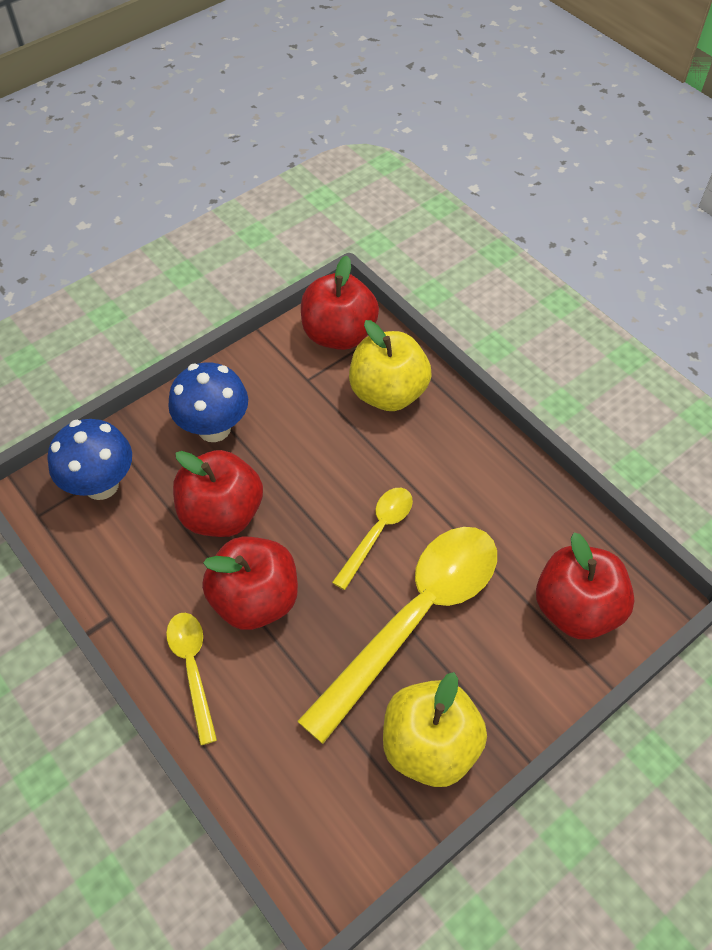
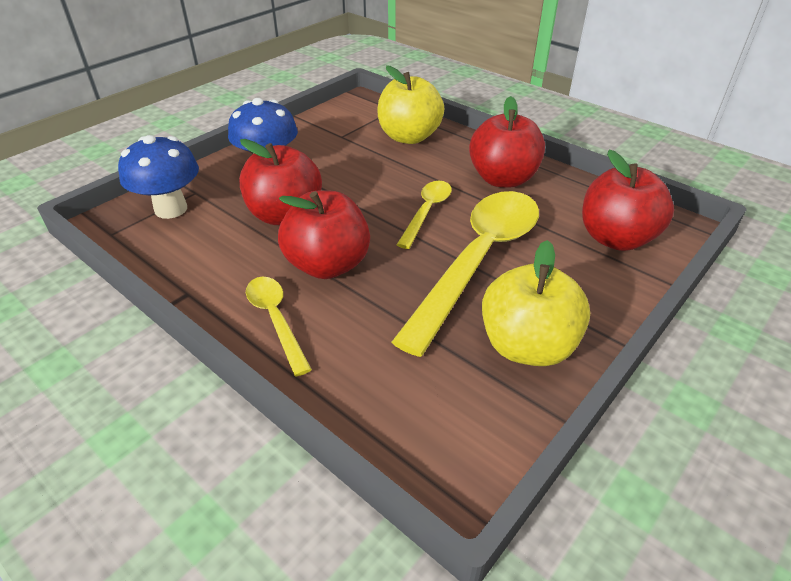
camera: 10 degrees left, 15 degrees down
red apple [301,256,379,350] -> red apple moved to [469,96,545,187]

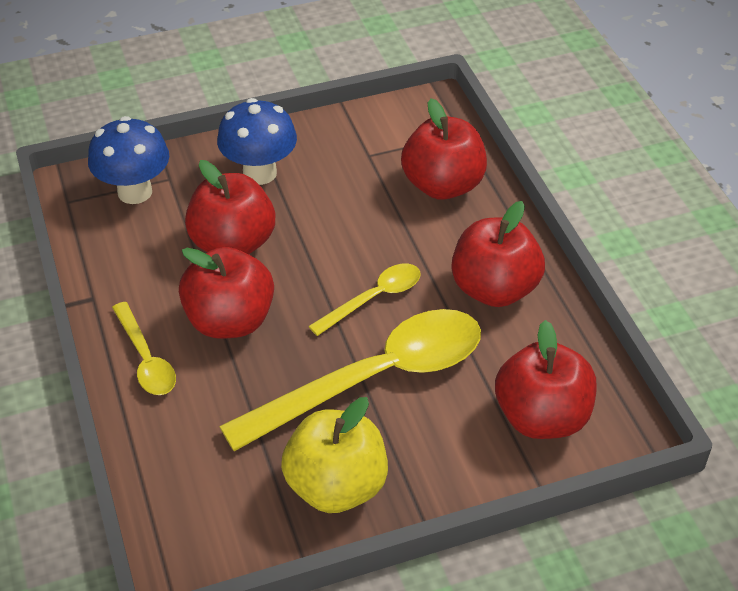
camera: 30 degrees right, 5 degrees up
yellow spoon [246,277,312,377] -> yellow spoon turned 150 degrees clockwise [112,302,176,395]
yellow apple [377,65,444,144] -> red apple [401,98,487,200]

